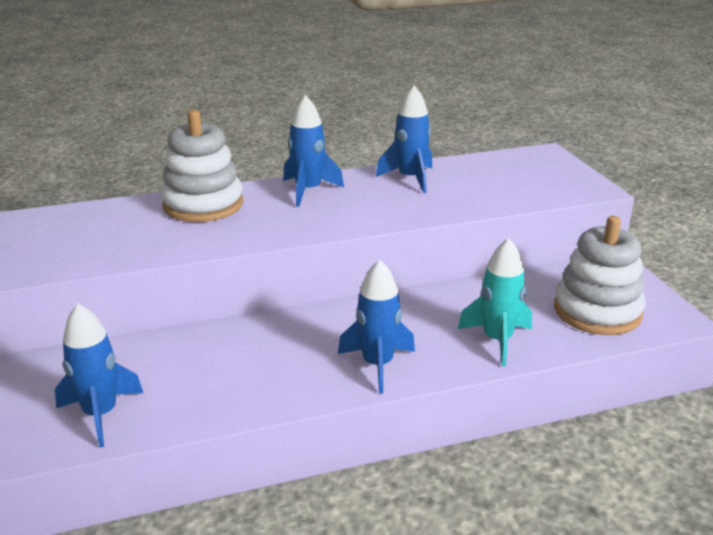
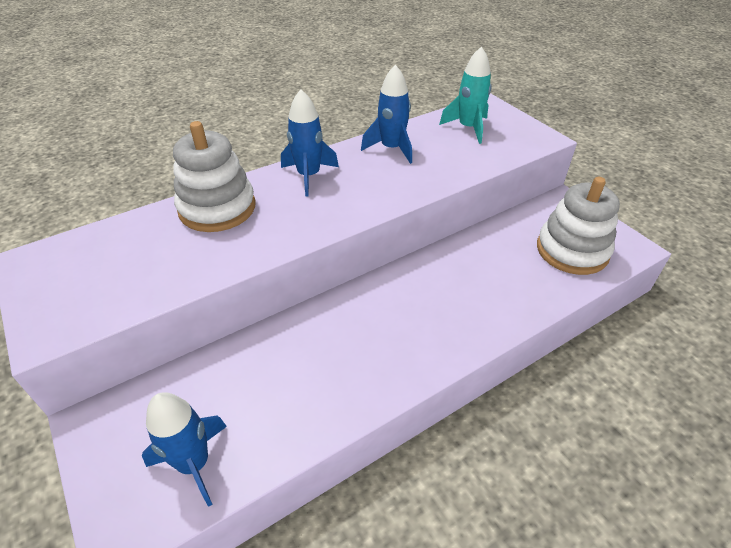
camera: 15 degrees left, 15 degrees up
blue rocket [338,259,415,394] -> none
turquoise rocket [458,238,532,367] -> turquoise rocket moved to [439,46,492,144]

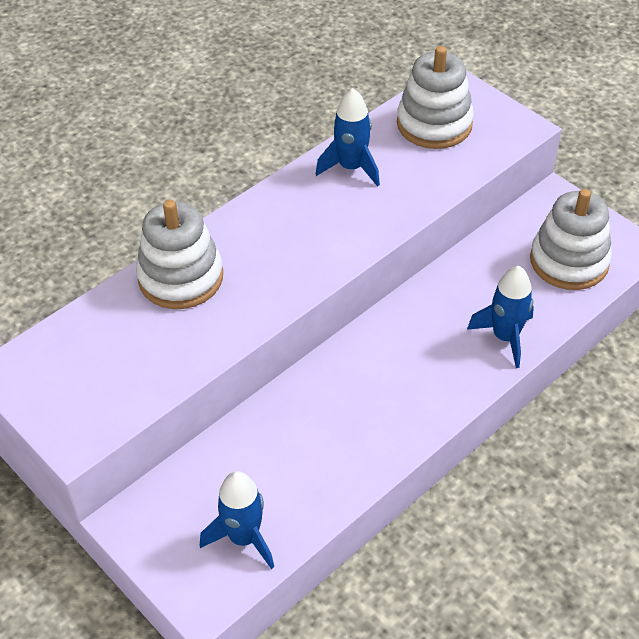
camera: 10 degrees left, 5 degrees up
blue rocket [281,89,339,196] -> blue rocket moved to [467,266,534,368]
turquoise rocket [439,46,492,144] -> white stacking toy [397,46,474,149]

